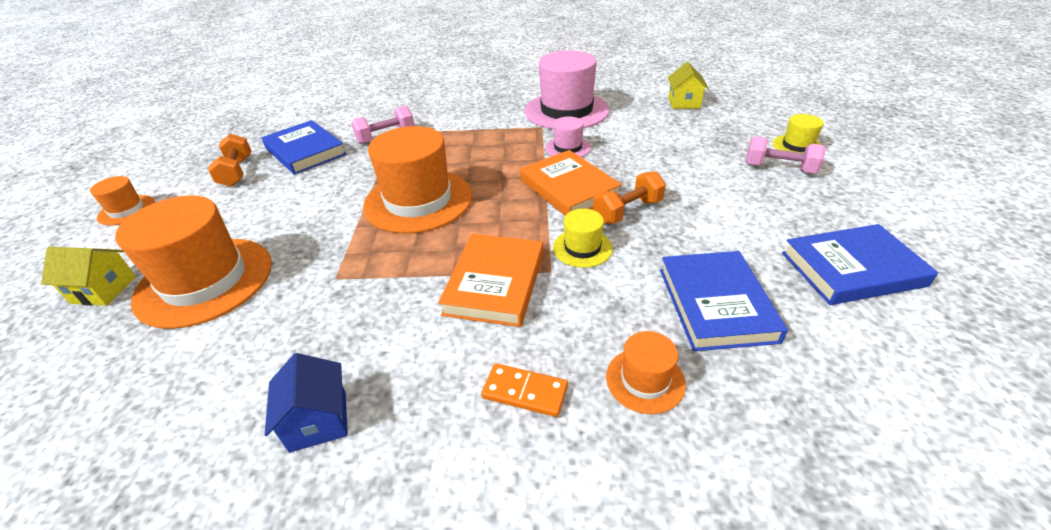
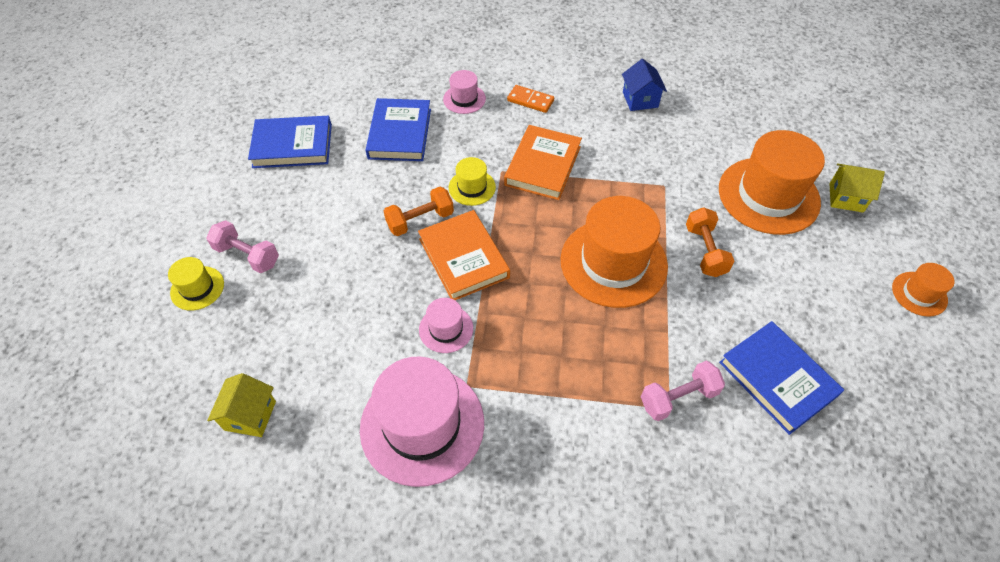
camera: 175 degrees left, 15 degrees up
orange dumbbell [208,134,251,187] -> orange dumbbell moved to [686,207,734,277]
orange hat [606,331,686,414] -> pink hat [443,70,486,114]

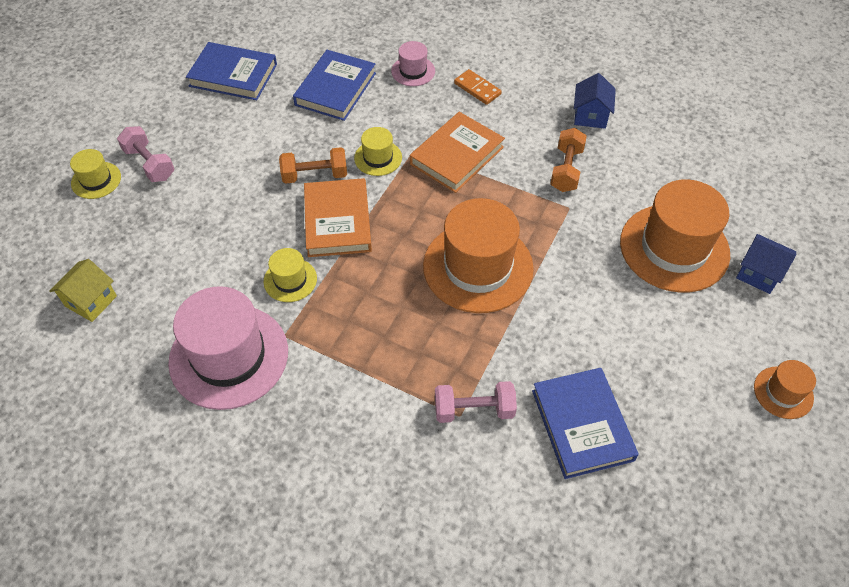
camera: 20 degrees right, 0 degrees up
pink hat [419,298,473,353] -> yellow hat [264,248,317,302]
orange dumbbell [686,207,734,277] -> orange dumbbell moved to [550,128,587,192]
yellow house [830,163,885,213] -> blue house [736,234,796,294]

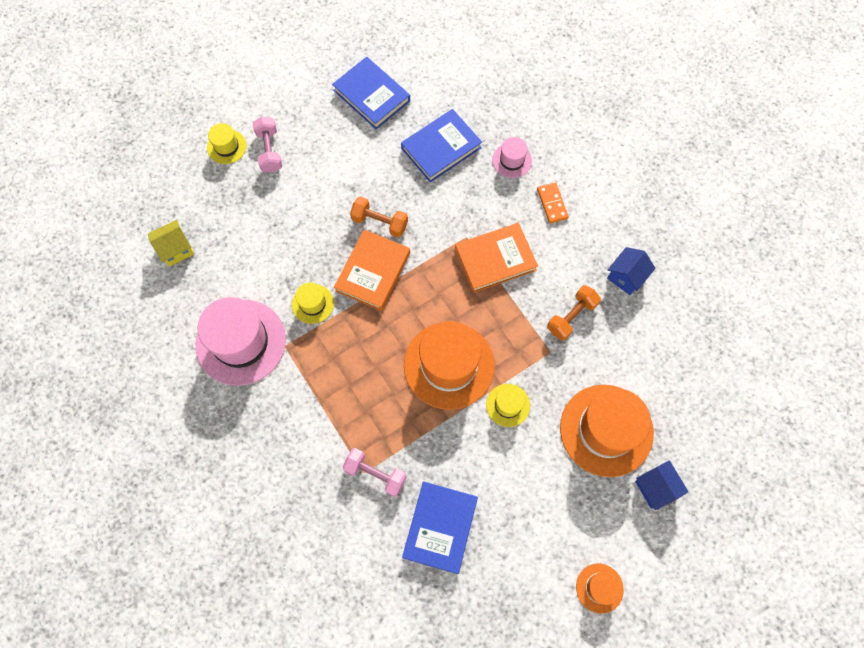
camera: 30 degrees right, 15 degrees up
yellow hat [354,127,402,176] -> yellow hat moved to [486,384,530,427]

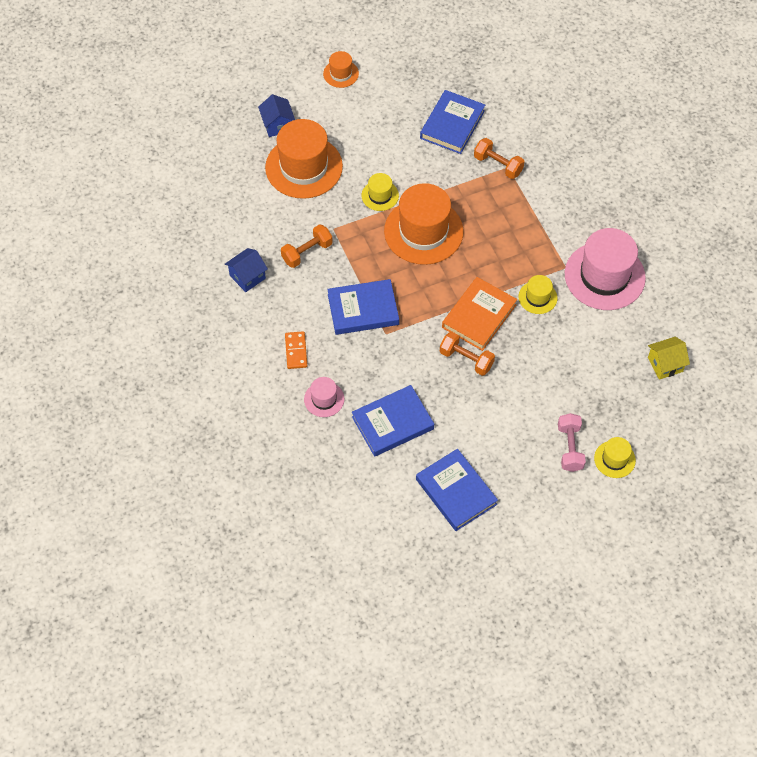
camera: 170 degrees left, 10 degrees down
pink dumbbell [342,448,406,497] -> orange dumbbell [474,138,525,179]
orange book [455,223,538,293] -> blue book [327,279,399,335]

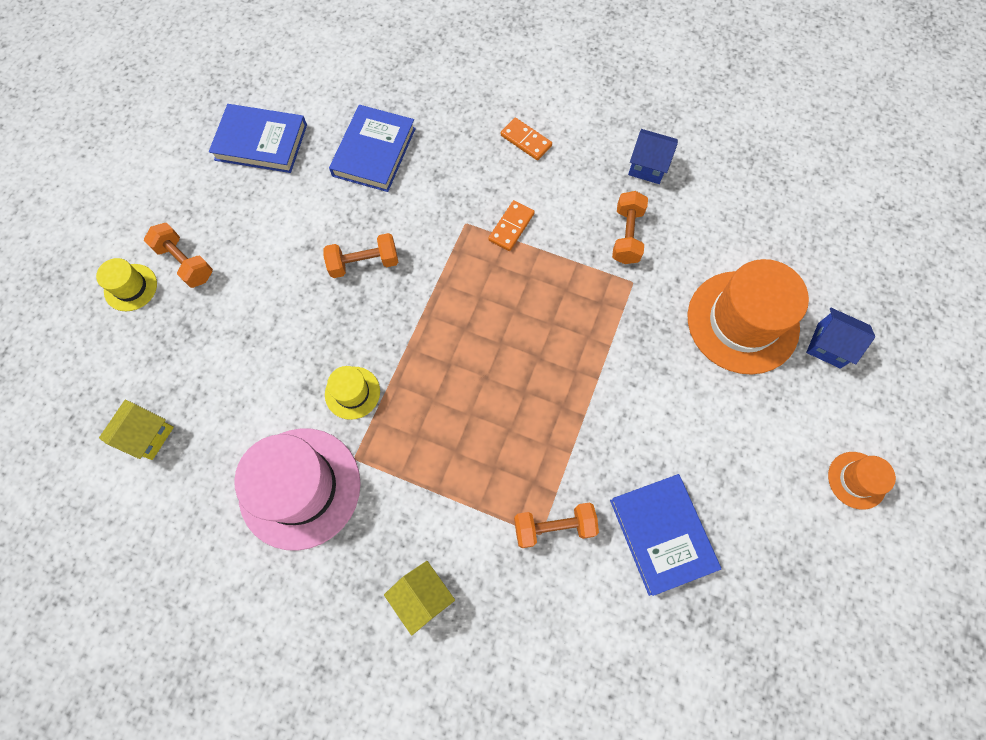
camera: 135 degrees right, 10 degrees up
blue house [225,248,268,292] -> blue house turned 75 degrees counterclockwise [628,129,678,184]
pink hat [304,377,344,417] -> none
blue book [327,279,399,335] -> orange domino [488,200,535,251]
yellow hat [362,173,399,211] -> none
orange hat [384,183,464,265] -> none
orange book [442,277,517,351] -> none
pink dumbbell [558,413,586,472] -> orange dumbbell [144,223,213,288]
none -> yellow house [384,561,455,636]

